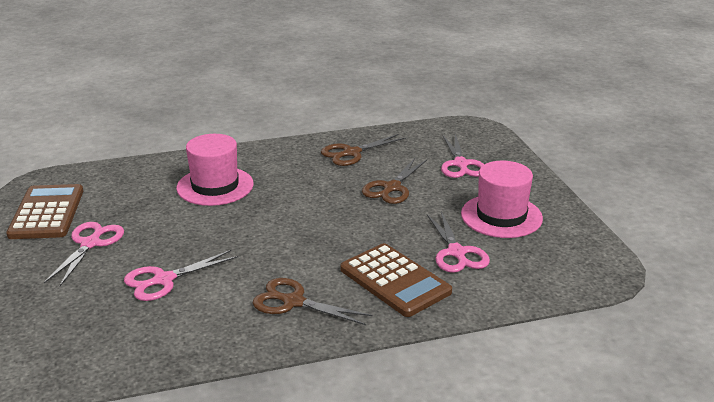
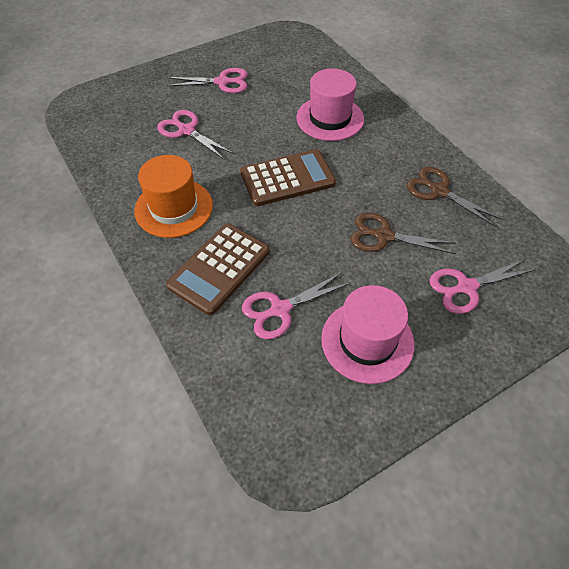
camera: 75 degrees right, 25 degrees up
brown calculator [6,184,83,239] -> brown calculator moved to [240,149,336,206]
brown scissors [253,278,373,325] -> orange hat [135,155,213,238]

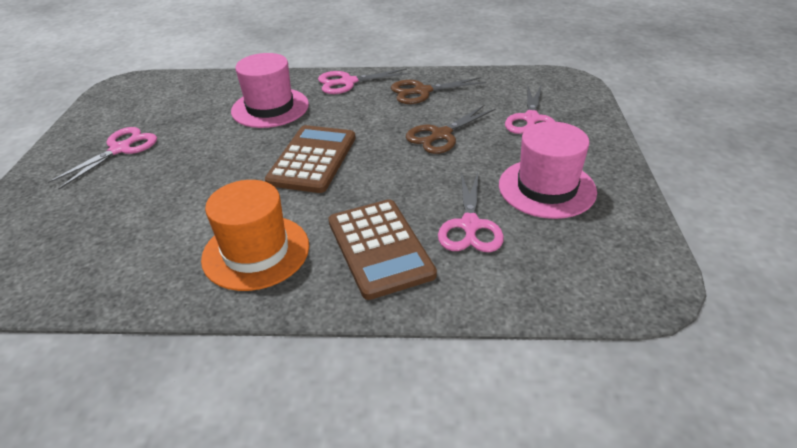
camera: 55 degrees left, 15 degrees down
pink scissors [157,110,234,160] -> pink scissors moved to [318,69,411,94]

